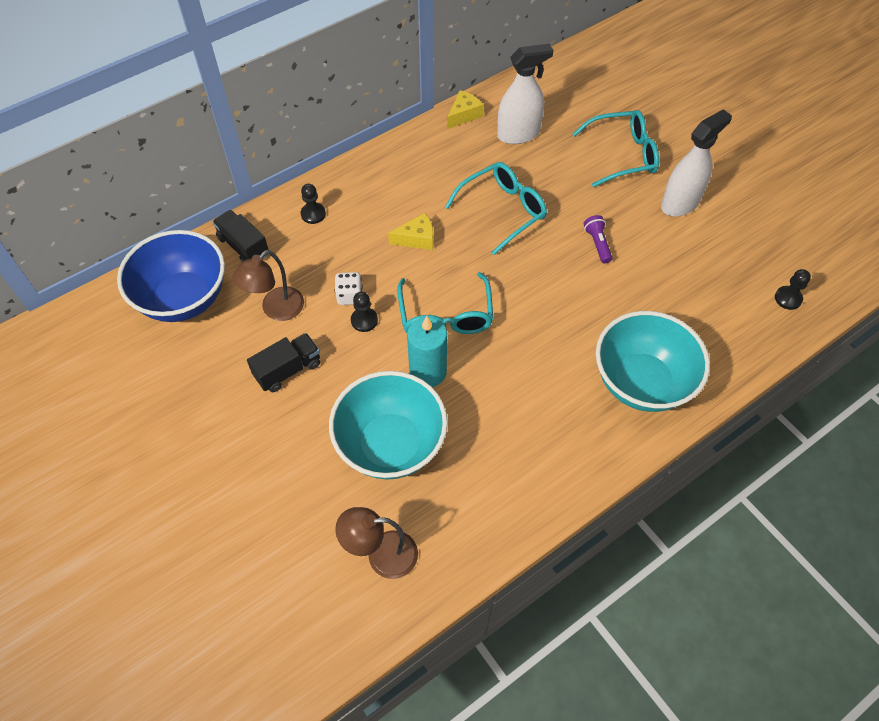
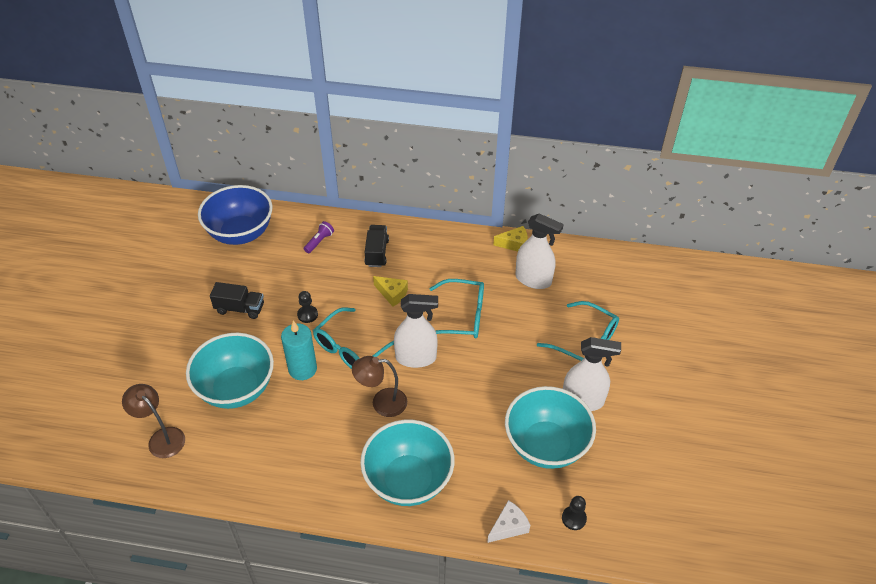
camera: 45 degrees right, 10 degrees down
black truck [212,210,268,262] -> black truck moved to [365,225,389,267]
brown lamp [232,250,304,321] -> brown lamp moved to [352,356,407,417]
black pawn [301,184,326,224] -> none
white dice [335,272,363,305] -> none
purple flashlight [584,215,612,263] -> purple flashlight moved to [304,221,334,253]
none -> white spray bottle [394,294,438,368]
none -> white cheese [487,500,530,543]
none -> turquoise bowl [505,386,596,469]

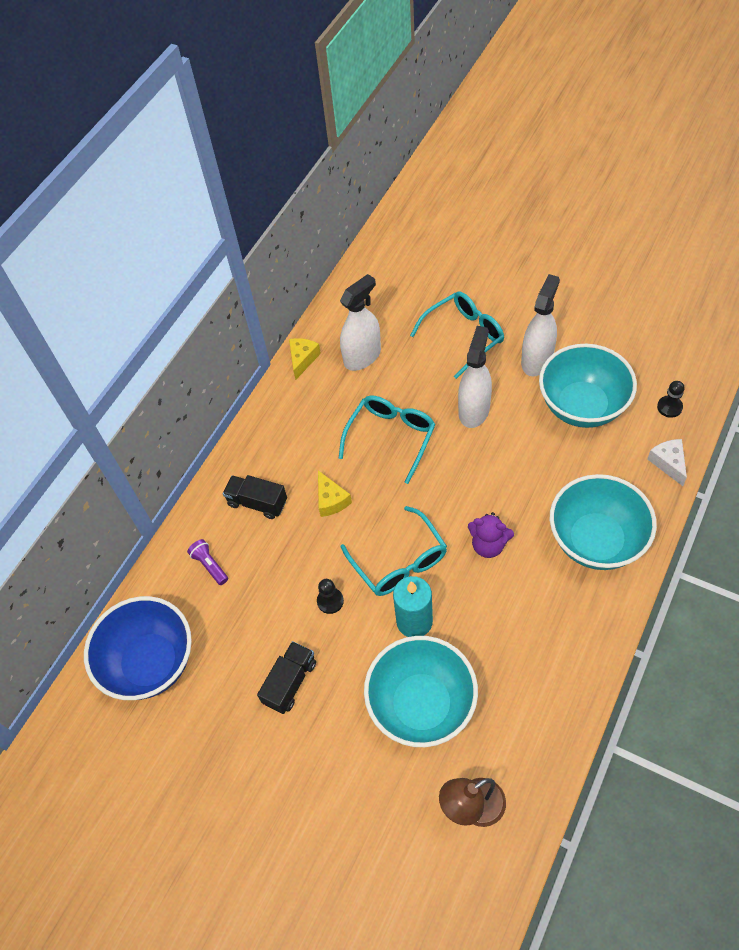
camera: 65 degrees left, 10 degrees up
brown lamp [352,356,407,417] -> purple teddy bear [468,512,514,558]
yellow cheese [373,276,408,307] -> yellow cheese turned 105 degrees clockwise [318,470,352,517]
white spray bottle [394,294,438,368] -> white spray bottle moved to [458,326,492,428]

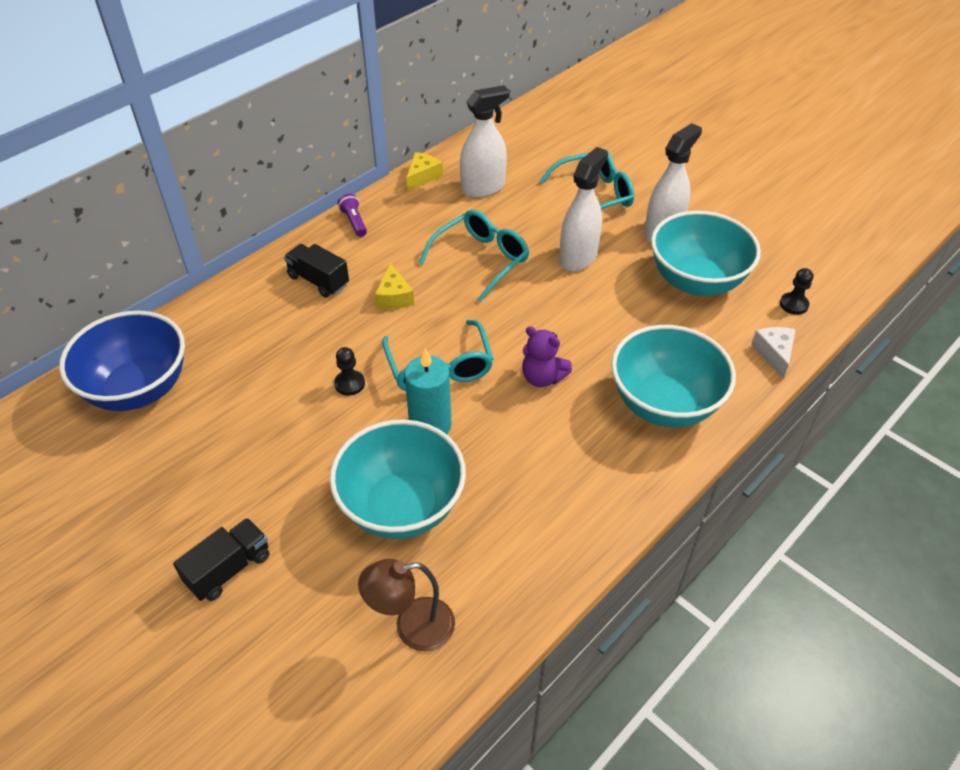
camera: 10 degrees right, 10 degrees down
purple flashlight [187,539,228,585] -> purple flashlight moved to [337,193,367,237]
black truck [257,641,316,714] -> black truck moved to [173,518,269,601]

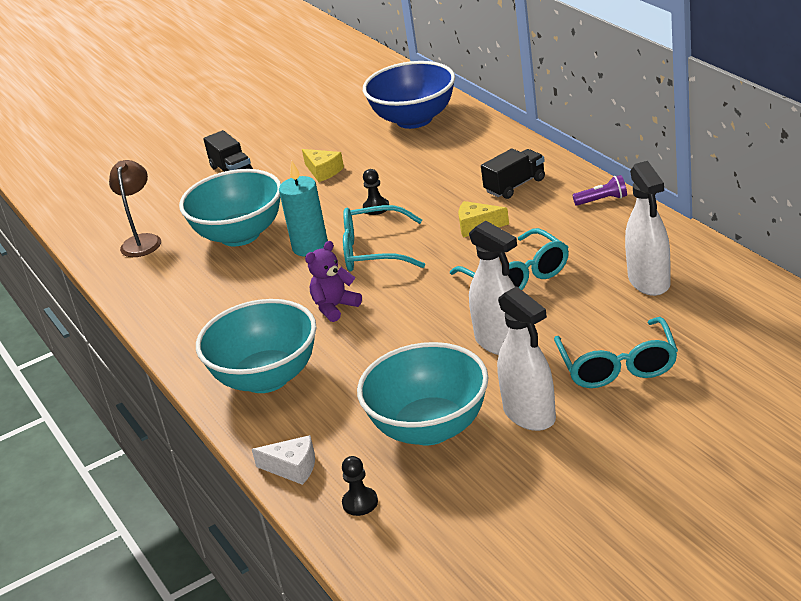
camera: 110 degrees right, 15 degrees down
yellow cheese [406,152,443,191] -> yellow cheese moved to [302,149,344,182]

